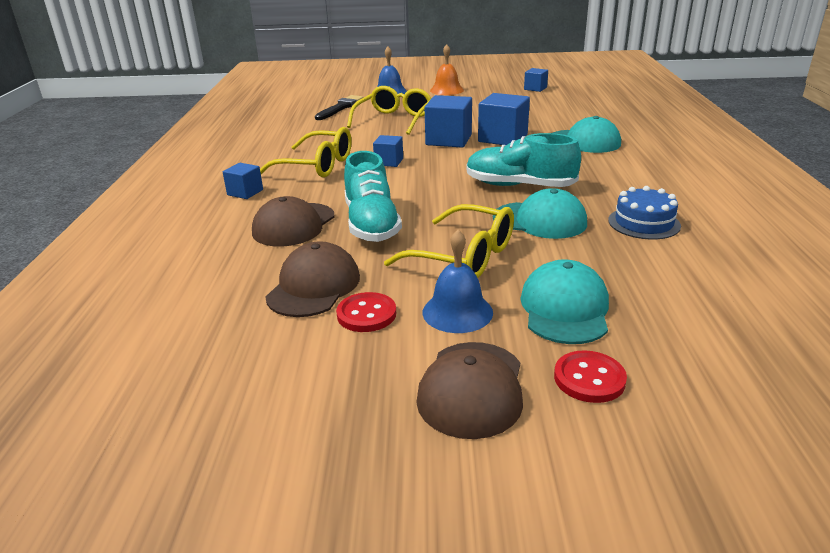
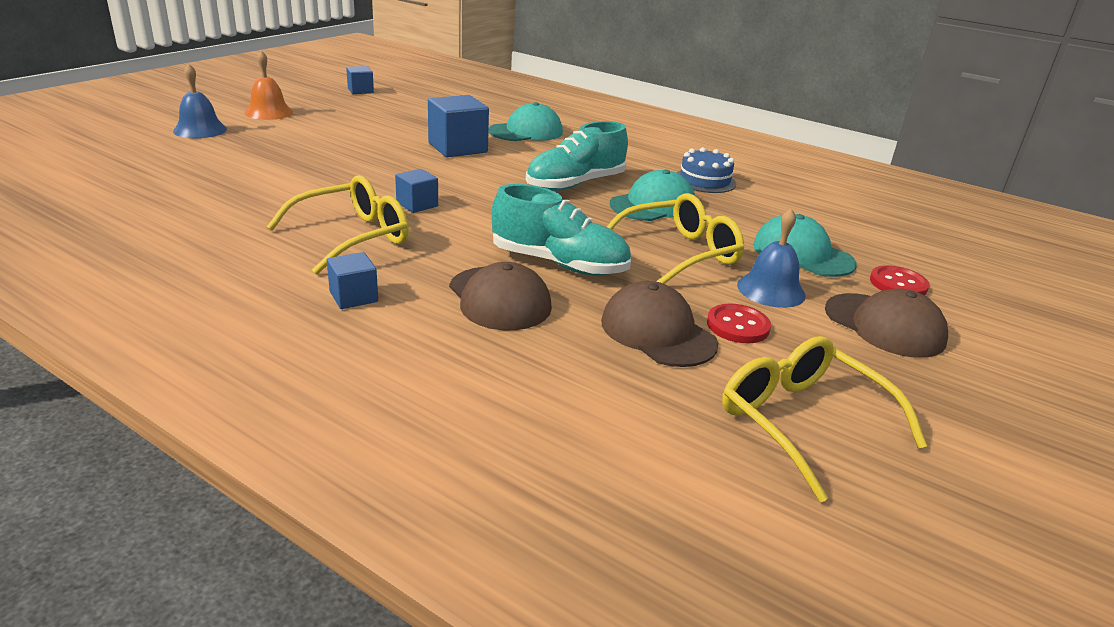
camera: 60 degrees left, 0 degrees up
black brush [315,95,364,120] -> none
yellow glasses [347,86,431,135] -> yellow glasses moved to [722,336,927,502]
blue cube [425,95,472,148] -> none

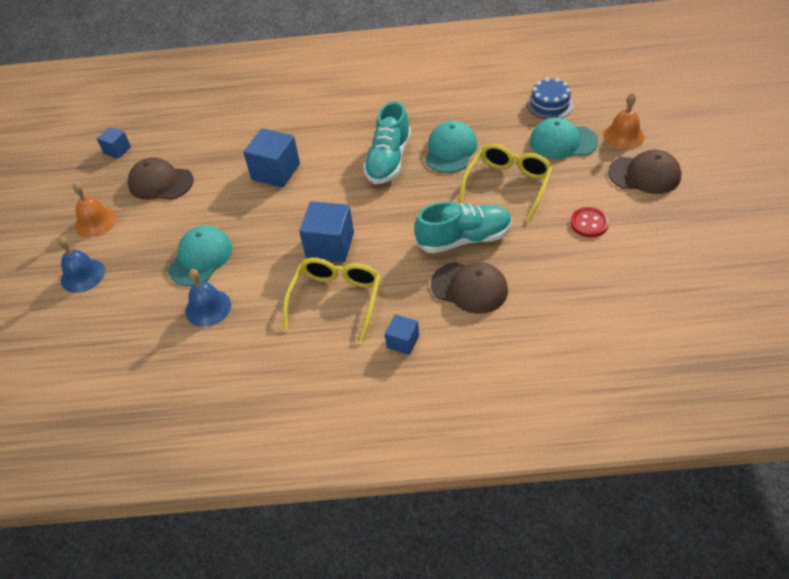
camera: 30 degrees left, 20 degrees up
blue cube [395,169,438,213] -> blue cube [299,201,354,262], size x1.78
turquoise cap [489,102,563,141] -> turquoise cap moved to [168,226,233,286]
brown cap [601,281,718,367] -> brown cap moved to [128,157,193,200]
blue cake [676,147,737,193] -> blue cake moved to [527,78,574,119]
yellow glasses [722,336,927,502] -> none
blue bell [737,208,806,308] -> blue bell moved to [185,269,231,327]
red button [870,265,930,295] -> orange bell [603,93,645,150]

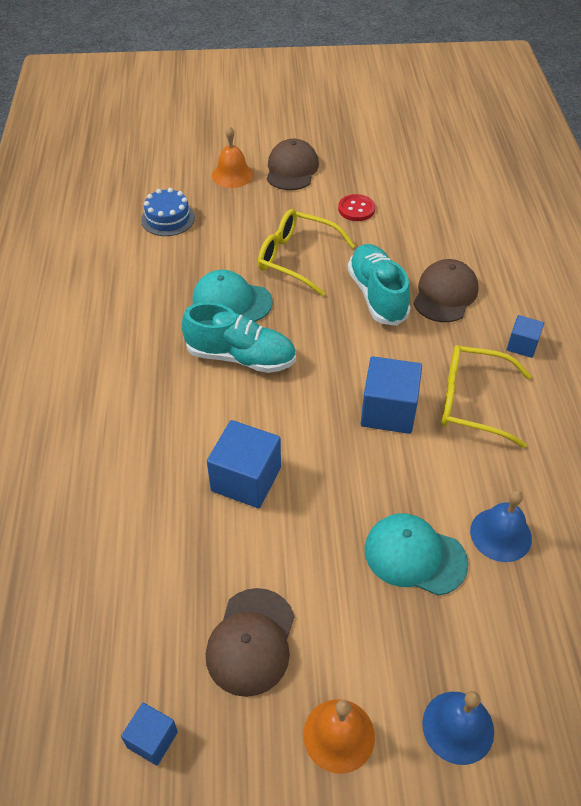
camera: 95 degrees left, 0 degrees up
turquoise cap [530,117,598,159] -> none

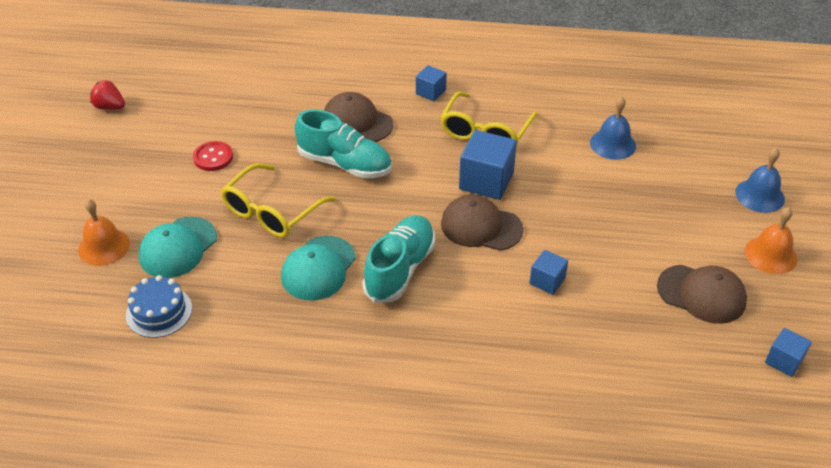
camera: 80 degrees left, 5 degrees down
blue cube [207,420,281,508] -> blue cube [530,250,568,295], size x0.56
brown cap [267,139,319,190] -> brown cap moved to [441,194,524,251]
turquoise shoe [348,244,411,326] -> turquoise shoe turned 150 degrees counterclockwise [295,109,392,178]
turquoise cap [365,513,468,595] -> turquoise cap moved to [138,217,217,278]
none -> red strawberry [90,80,125,110]

